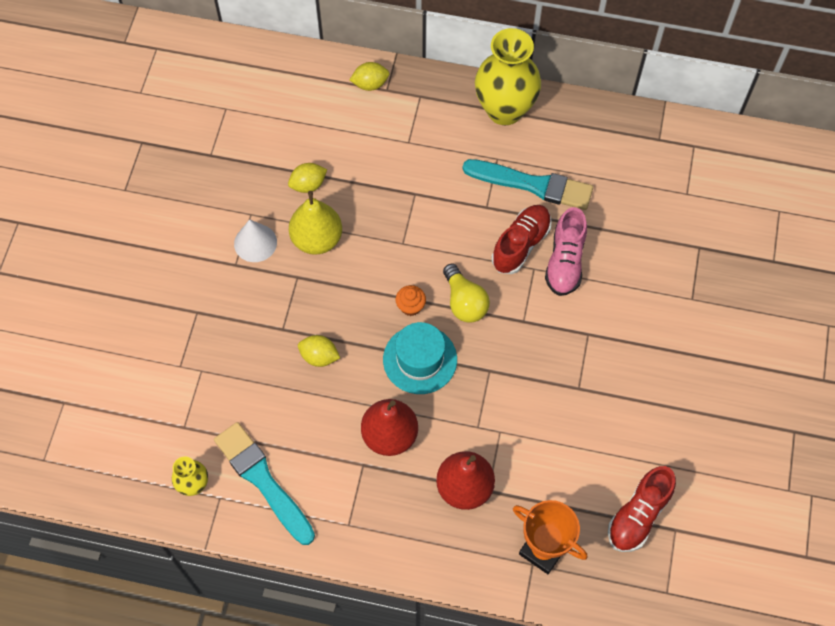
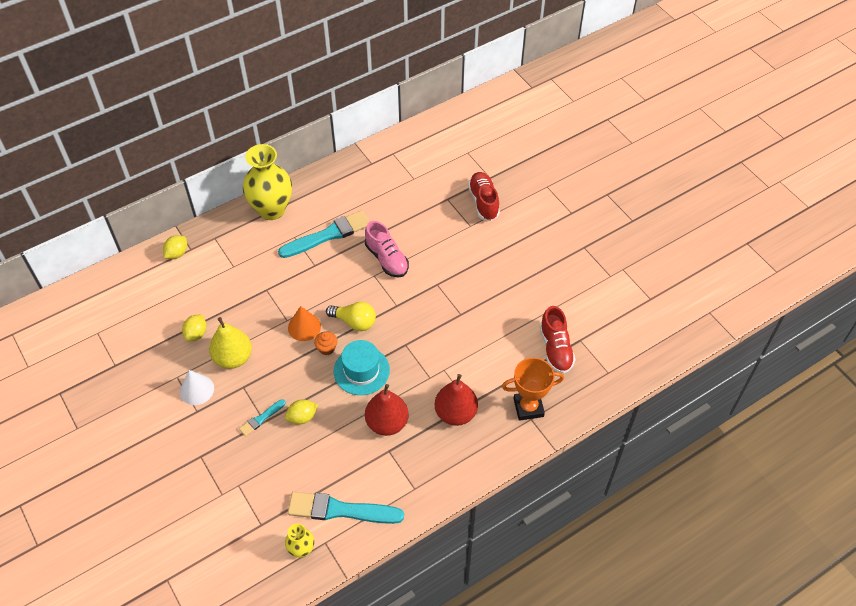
camera: 45 degrees left, 10 degrees down
red shoe [492,205,552,274] -> red shoe moved to [468,172,500,221]
none -> turquoise brush [239,399,286,436]
none -> orange cone [288,306,321,341]

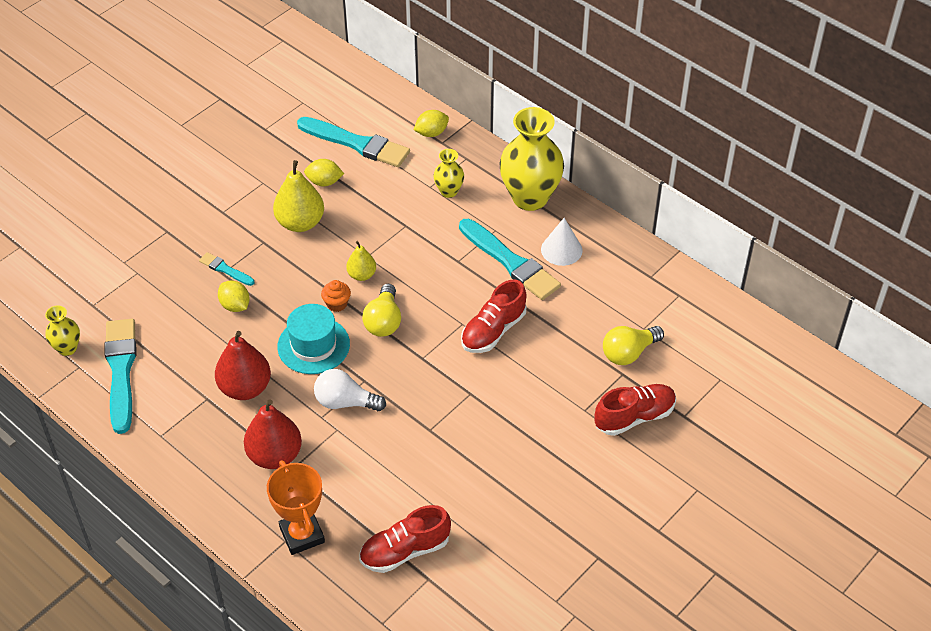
camera: 75 degrees right, 5 degrees down
yellow lemon [163,235,187,259] -> yellow lemon turned 45 degrees counterclockwise [413,110,449,137]
white cone [180,370,214,405] -> white cone moved to [541,218,582,266]
orange cone [288,306,321,341] -> yellow pear [346,241,376,281]
pink shoe [365,221,409,277] -> red shoe [461,280,526,353]
none -> turquoise brush [297,117,410,167]
none -> white light bulb [314,369,386,411]
none -> yellow vase [433,149,464,198]
none -> yellow light bulb [603,326,664,365]

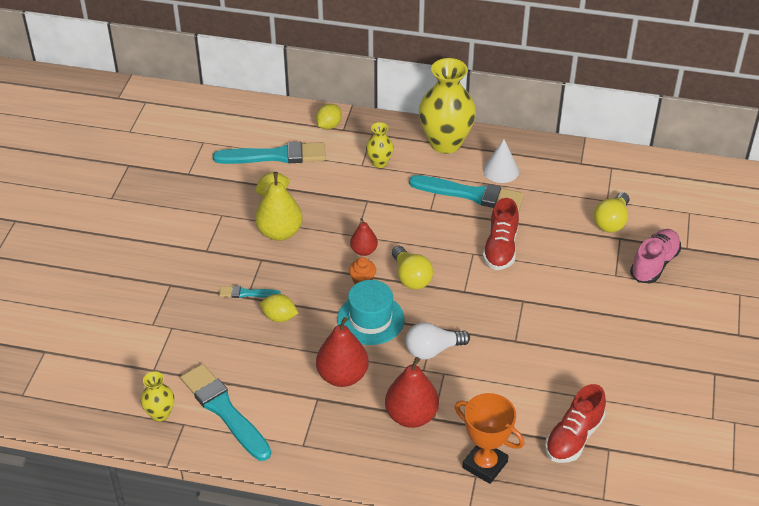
camera: 30 degrees left, 5 degrees down
yellow pear [346,241,376,281] -> red pear [350,218,378,256]
red shoe [595,384,676,436] -> pink shoe [630,229,681,283]

